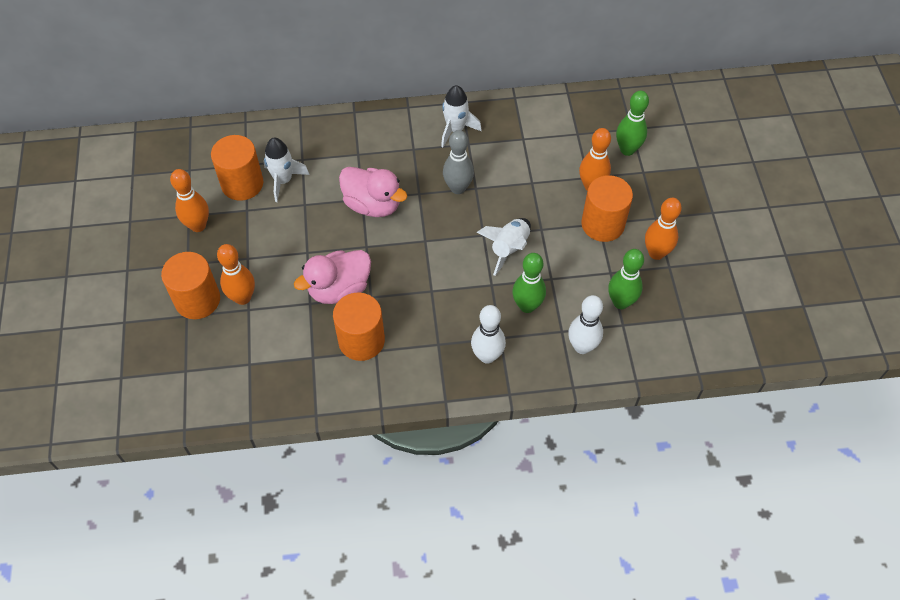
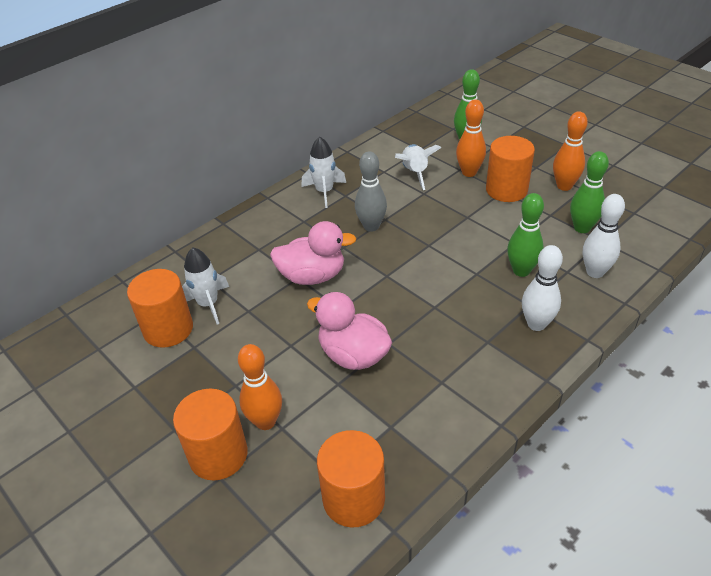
camera: 35 degrees left, 15 degrees down
orange bowling pin [170,169,209,232] -> none
pink duck [294,250,371,304] -> pink duck turned 105 degrees clockwise [307,292,392,370]
orange cylinder [333,293,385,361] -> orange cylinder moved to [317,430,385,528]
white rocket [477,218,531,276] -> white rocket moved to [395,144,441,190]

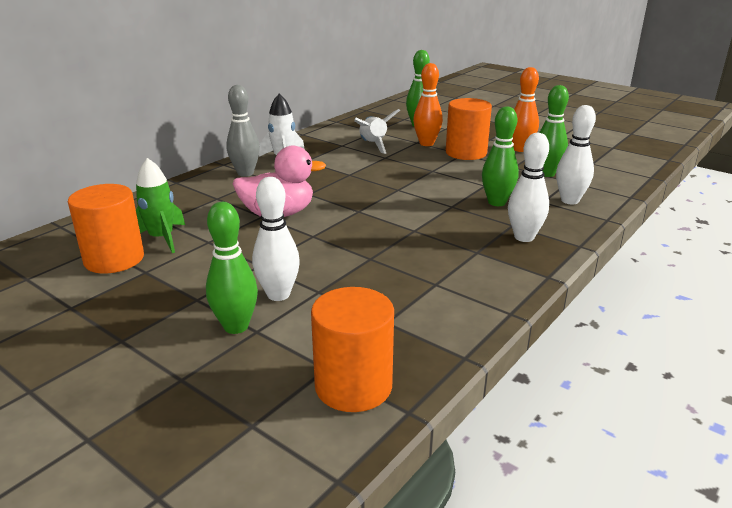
camera: 10 degrees left, 15 degrees down
orange cylinder [173,389,248,481] -> none
white rocket [182,247,229,325] -> green rocket [136,158,185,253]
orange bowling pin [238,344,282,430] -> green bowling pin [206,202,258,334]
pink duck [307,292,392,370] -> none
grey bowling pin [355,151,387,232] -> grey bowling pin moved to [226,85,260,177]
none -> white bowling pin [252,177,300,301]

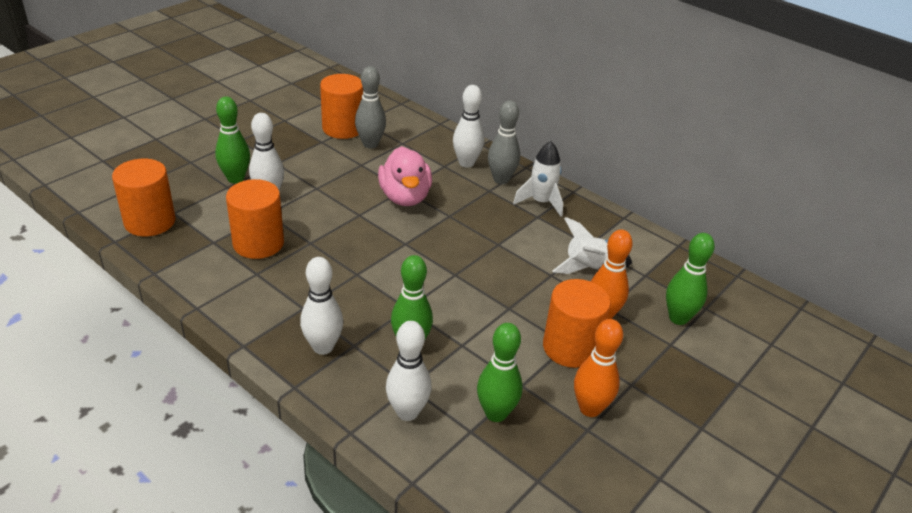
camera: 90 degrees right, 10 degrees up
green rocket [136,158,185,253] -> grey bowling pin [355,66,386,148]
none -> orange cylinder [226,179,284,259]
none -> white bowling pin [453,85,484,167]

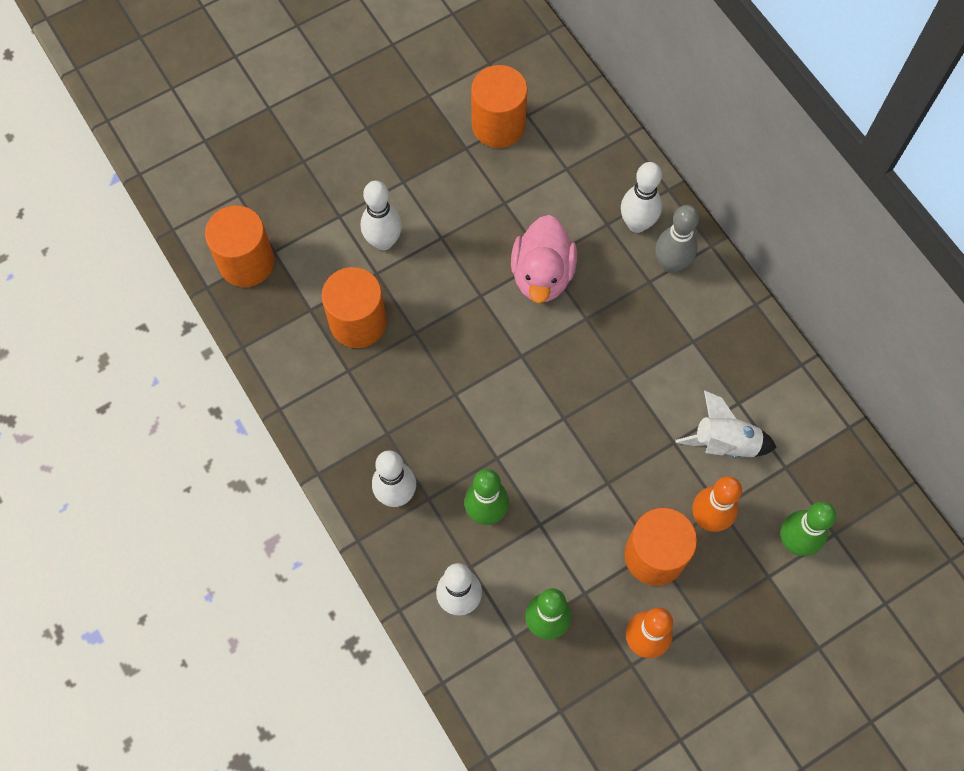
camera: 20 degrees right, 30 degrees up
green bowling pin [215,97,250,183] -> none
grey bowling pin [355,66,386,148] -> none
white rocket [513,141,563,217] -> none

